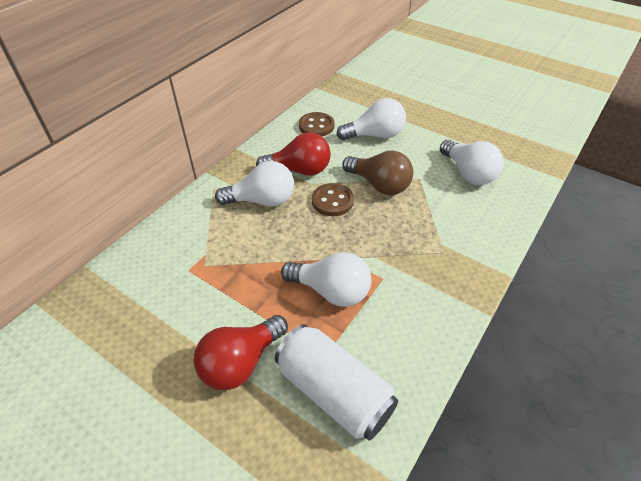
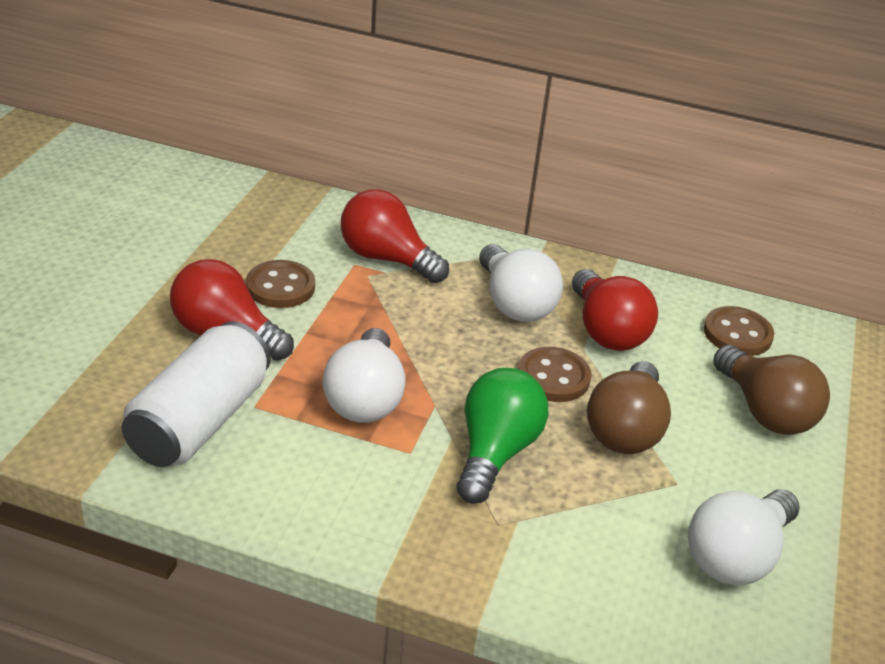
camera: 70 degrees right, 10 degrees down
white light bulb [336,98,406,140] -> brown light bulb [713,345,830,435]
none -> brown button [246,260,315,308]
none -> red light bulb [341,189,449,283]
none -> green light bulb [457,368,548,504]

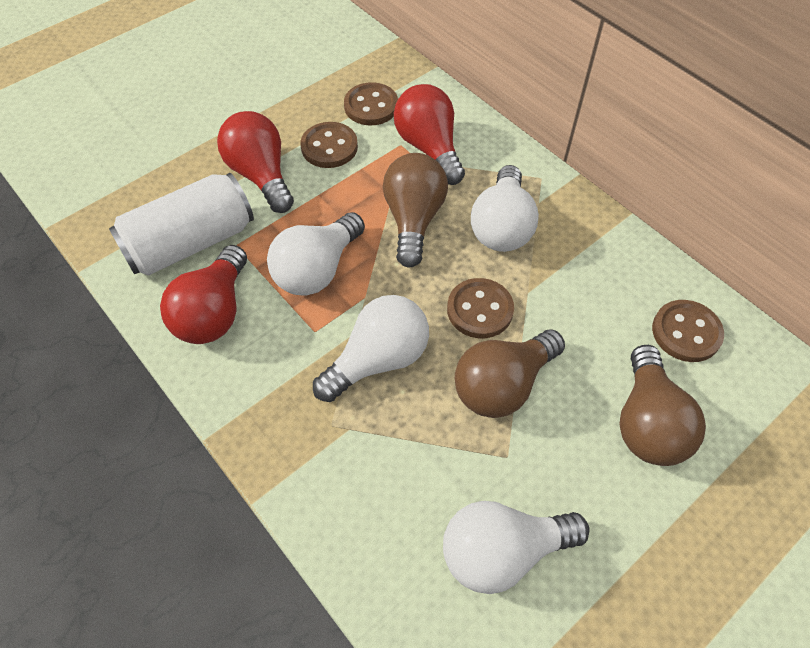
camera: 35 degrees right, 20 degrees up
green light bulb [457,368,548,504] -> white light bulb [313,295,429,402]
red light bulb [572,269,658,351] -> red light bulb moved to [160,245,247,344]
none -> brown button [344,82,398,125]
none -> brown light bulb [383,153,448,268]

